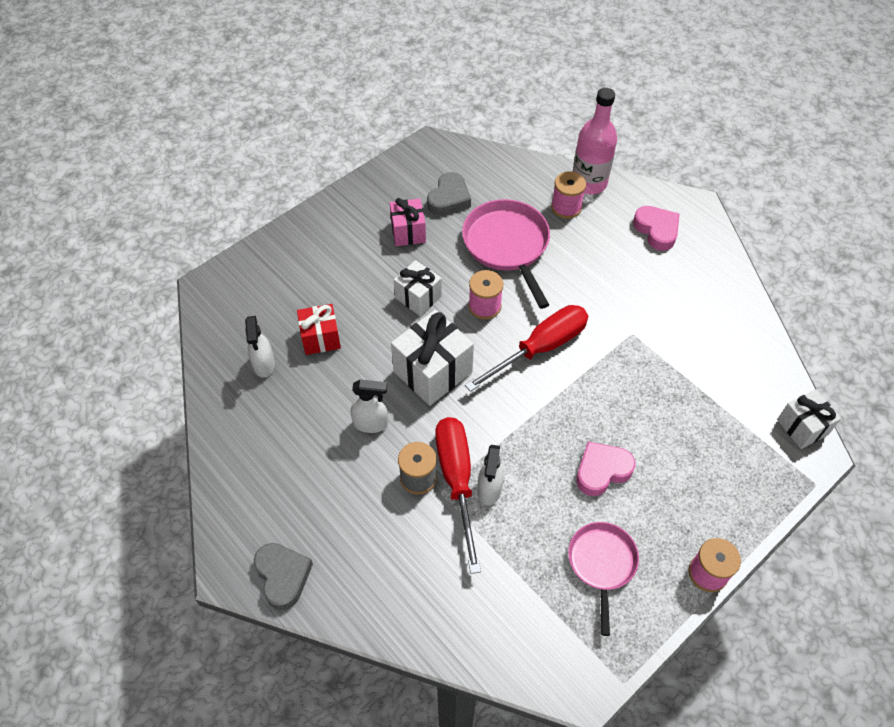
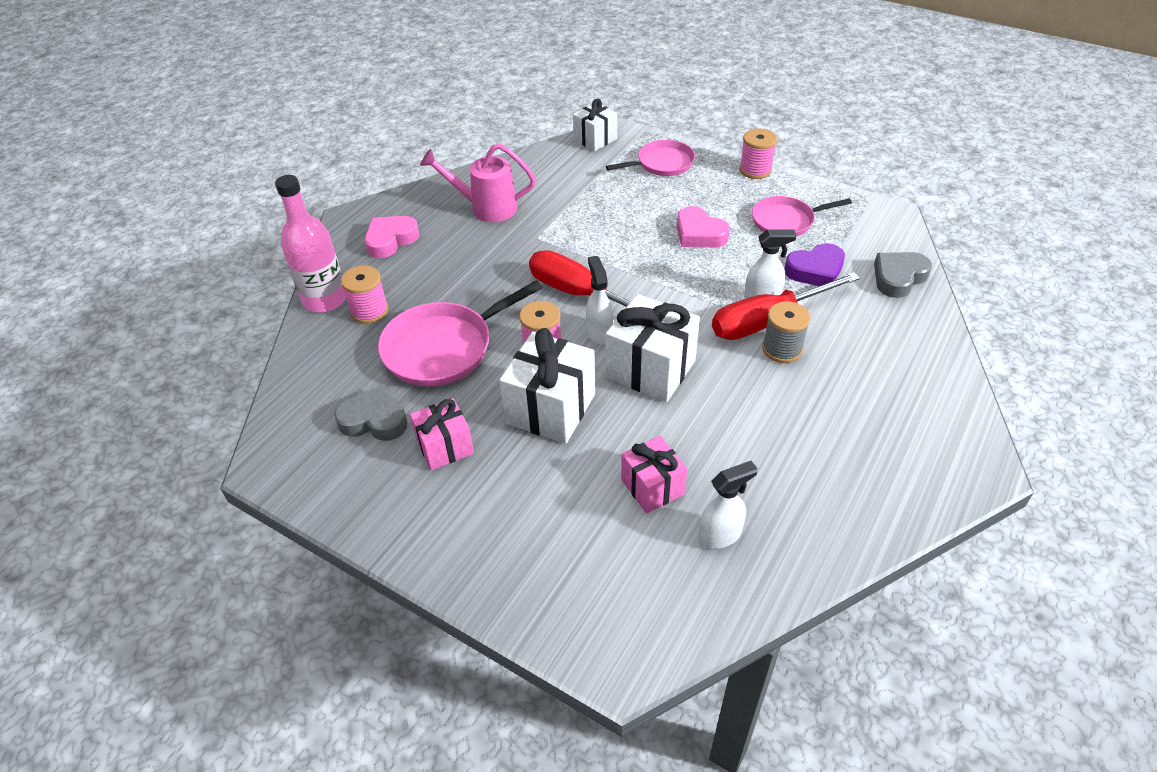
camera: 105 degrees left, 10 degrees down
grey heart [254,543,313,610] -> grey heart moved to [874,252,932,298]
red gift [297,304,341,355] -> pink gift [621,436,687,513]
white spray bottle [351,379,388,433] -> white spray bottle moved to [586,256,613,345]
white gift [394,260,442,316] -> white gift [499,328,595,444], size x1.61
none -> pink watering can [420,143,536,222]
none -> pink pan [606,140,695,176]
none -> purple heart [785,243,845,286]

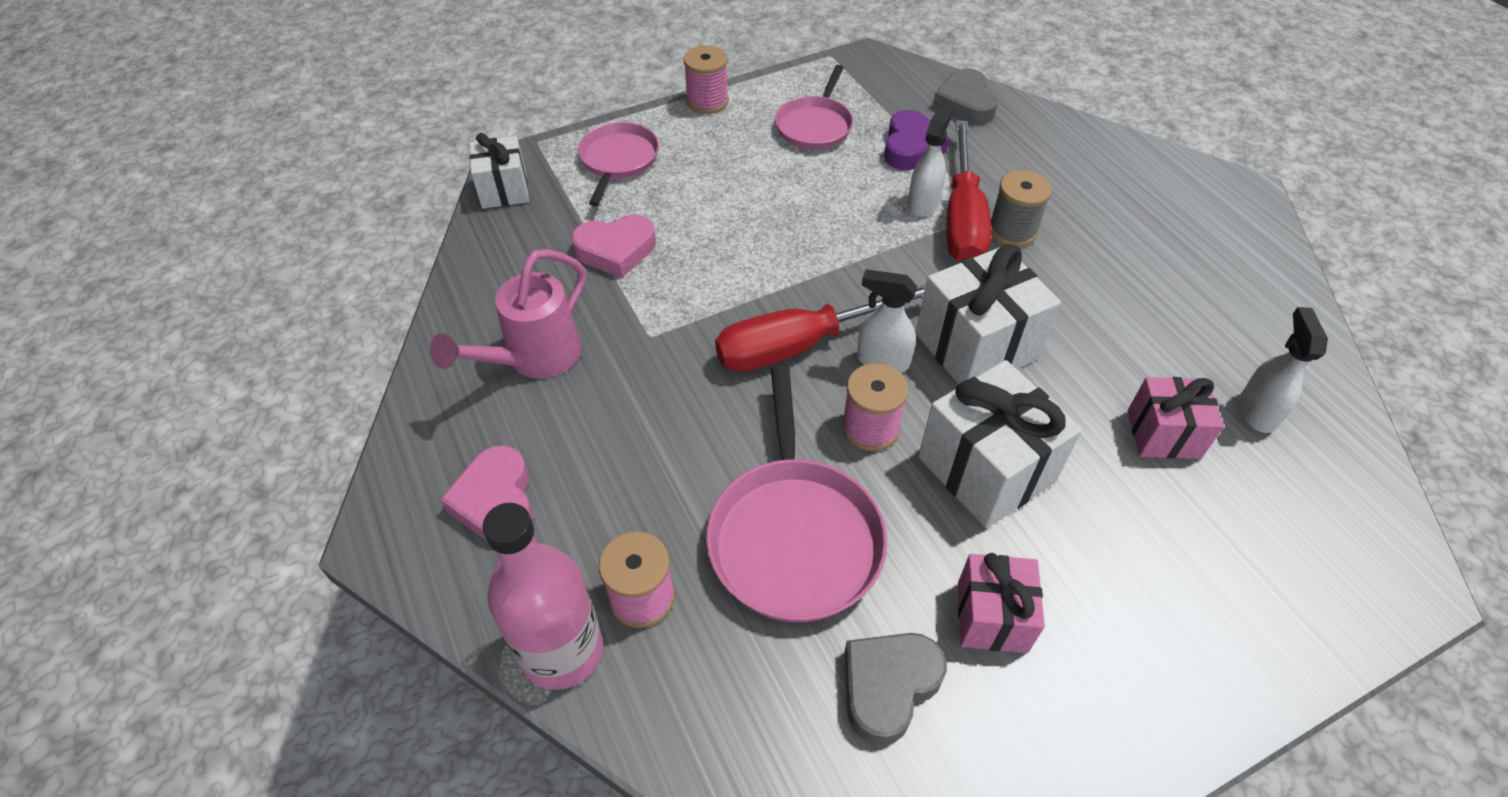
camera: 60 degrees left, 5 degrees up
pink heart [677,206,730,248] -> pink heart moved to [571,215,656,278]

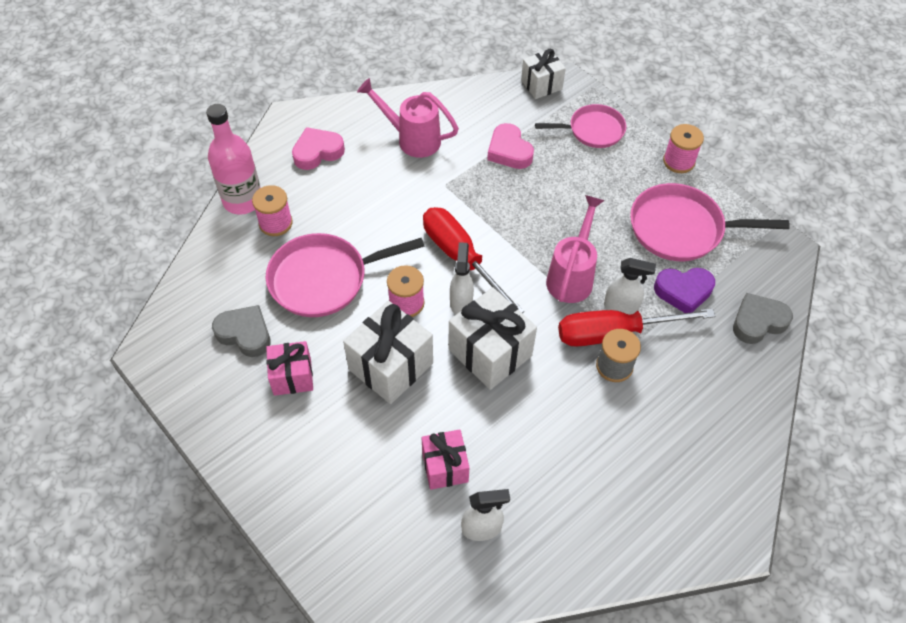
camera: 75 degrees right, 5 degrees up
pink pan [775,65,853,150] -> pink pan [630,183,790,261], size x1.56
none -> pink watering can [546,195,605,303]

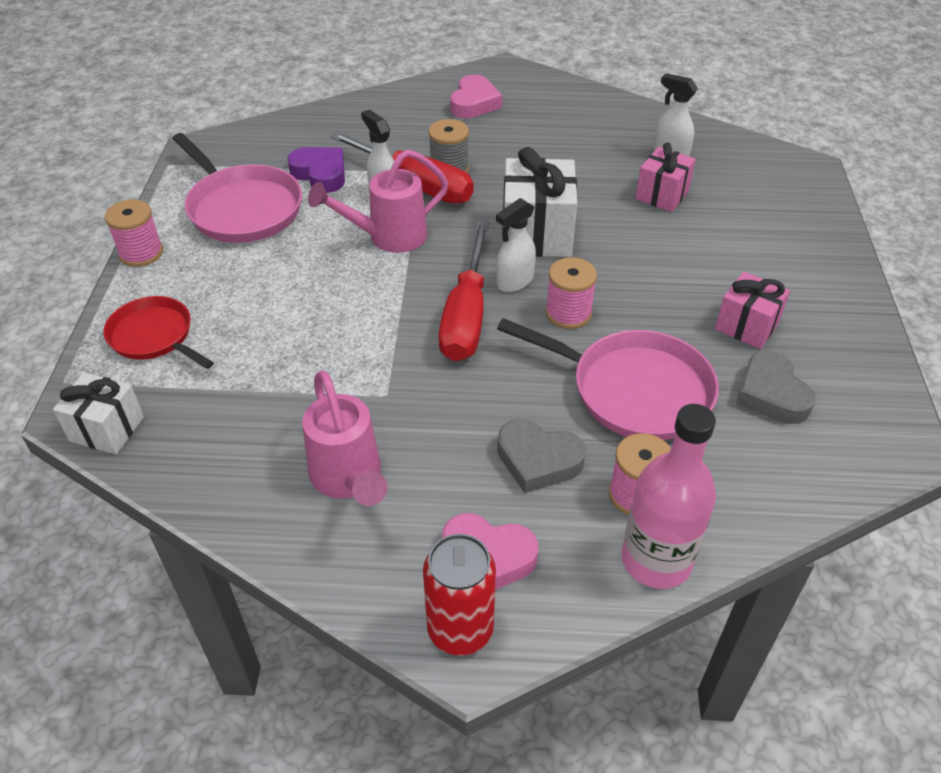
camera: 135 degrees left, 10 degrees down
white gift [343,301,433,404] -> none
pink heart [487,123,534,169] -> pink heart moved to [450,75,502,118]
pink pan [535,104,626,148] -> red pan [103,296,214,369]
grey heart [733,293,793,344] -> grey heart moved to [497,419,586,493]
none -> red can [423,534,496,656]

